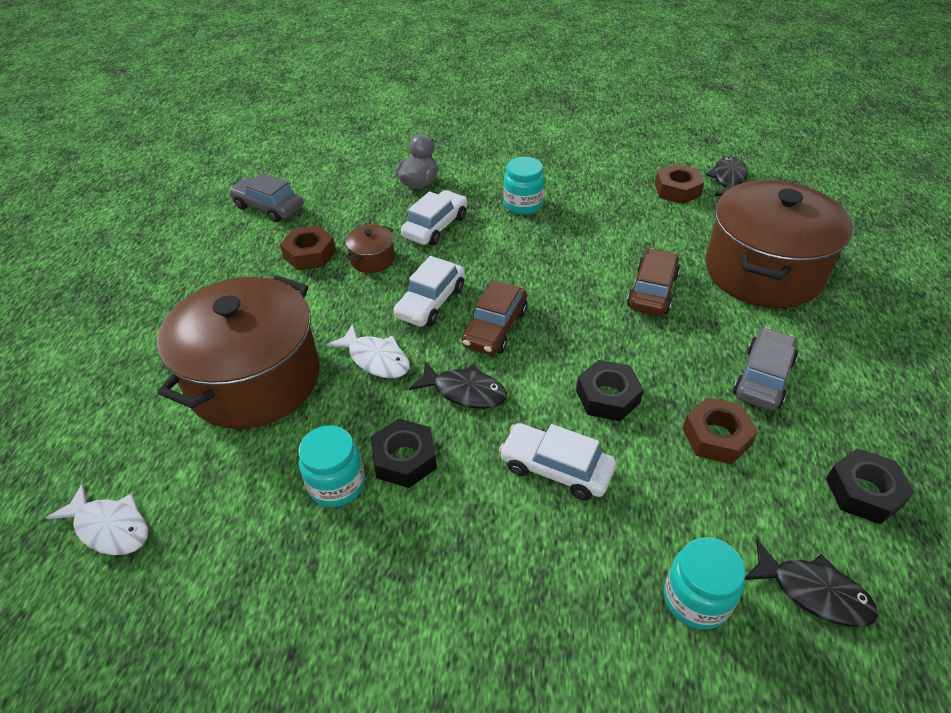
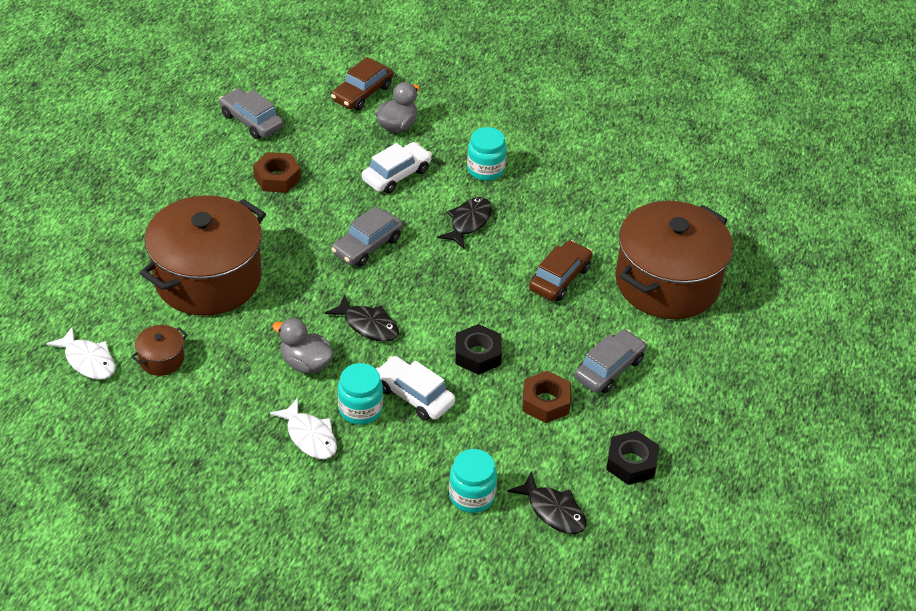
camera: 10 degrees right, 0 degrees up
turquoise jar [298,425,365,507] -> turquoise jar moved to [338,363,383,425]
white fish [326,324,410,378] -> white fish moved to [270,398,337,459]
brown pot [345,225,395,273] -> brown pot moved to [131,325,188,376]
black nut [371,419,437,488] -> grey duck [272,318,334,374]
white car [394,256,465,327] -> grey car [331,206,403,267]
brown car [462,280,527,355] -> brown car moved to [331,57,393,110]
brown nut [655,164,704,204] -> none
black fish [706,157,748,196] -> black fish moved to [438,197,492,248]

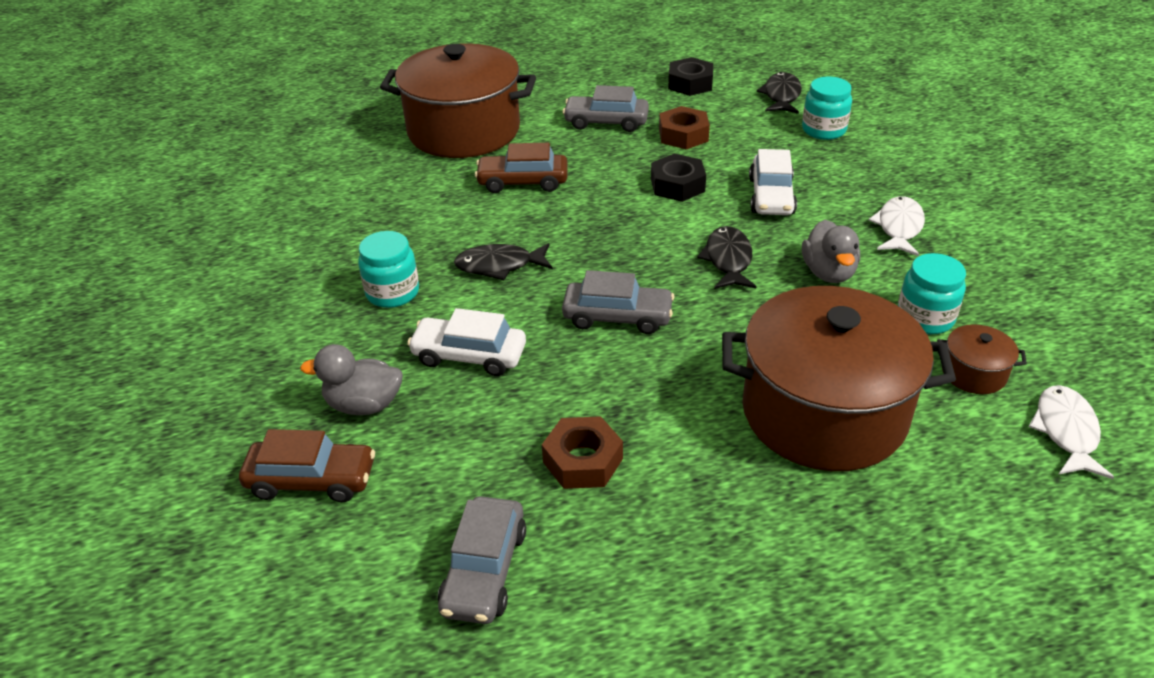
camera: 120 degrees left, 5 degrees down
turquoise jar [338,363,383,425] -> turquoise jar moved to [898,253,966,334]

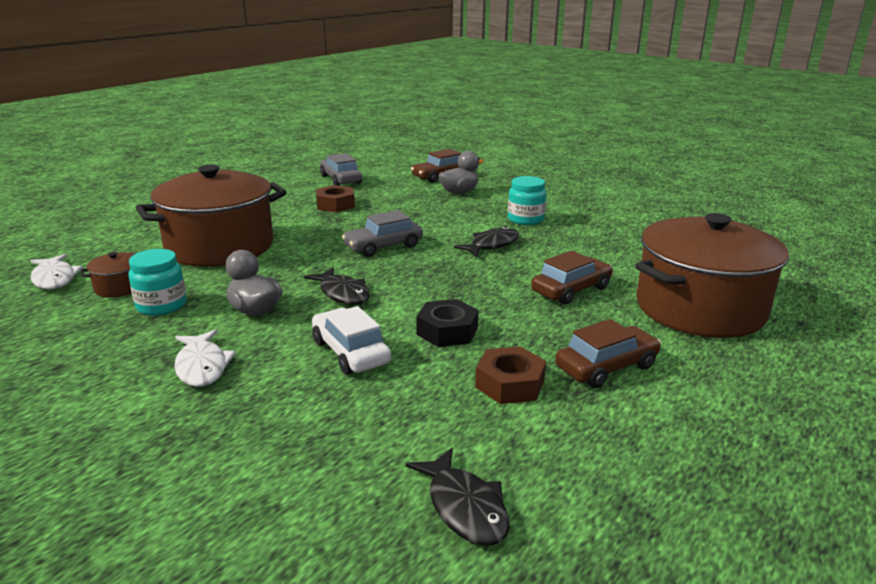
camera: 140 degrees right, 15 degrees down
white car [407,308,526,376] -> none
grey car [563,85,649,132] -> brown car [555,319,661,388]
black nut [668,57,713,96] -> none
turquoise jar [802,76,852,140] -> none

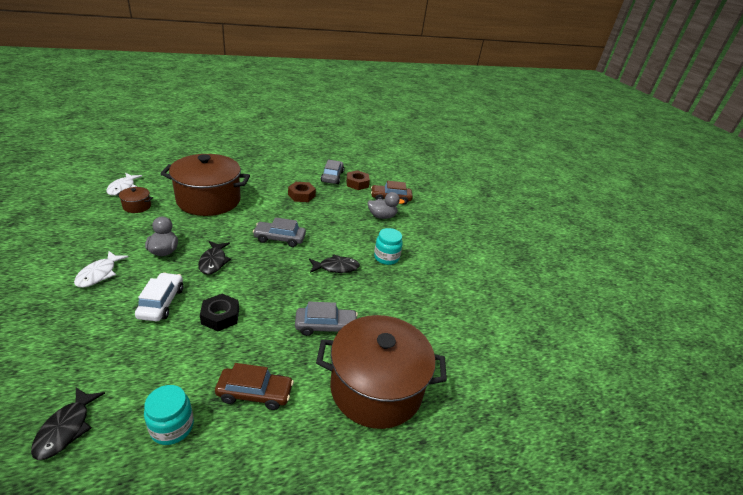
camera: 30 degrees right, 10 degrees up
turquoise jar [128,249,187,316] -> turquoise jar moved to [144,385,194,445]
brown nut [475,346,546,404] -> brown nut moved to [346,170,370,190]
brown car [531,251,613,304] -> grey car [295,301,358,336]

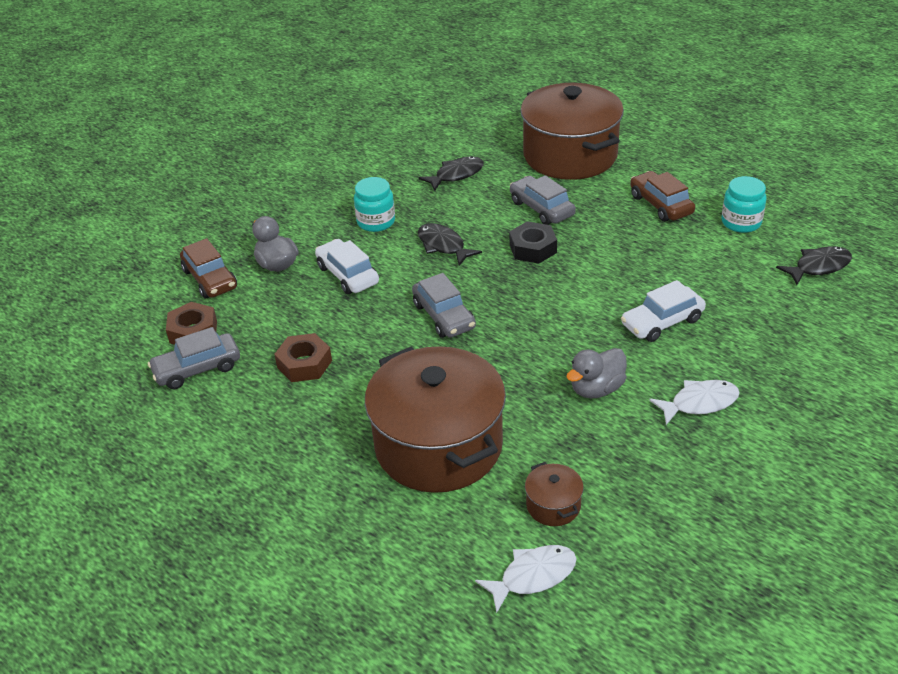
camera: 115 degrees left, 5 degrees up
black fish [198,241,231,275] -> black fish moved to [419,156,484,191]
black nut [200,294,239,331] -> black nut moved to [509,221,557,264]
none -> white car [315,239,379,294]

